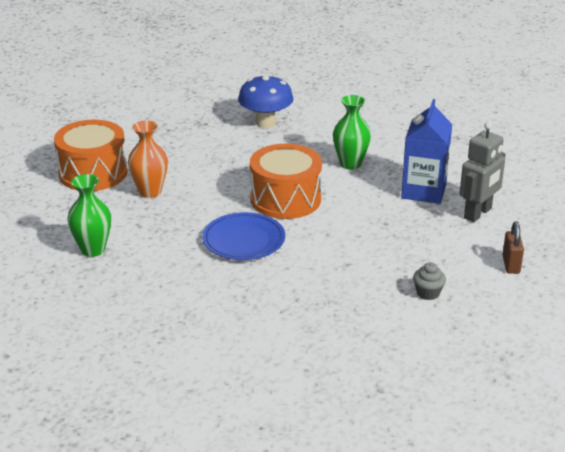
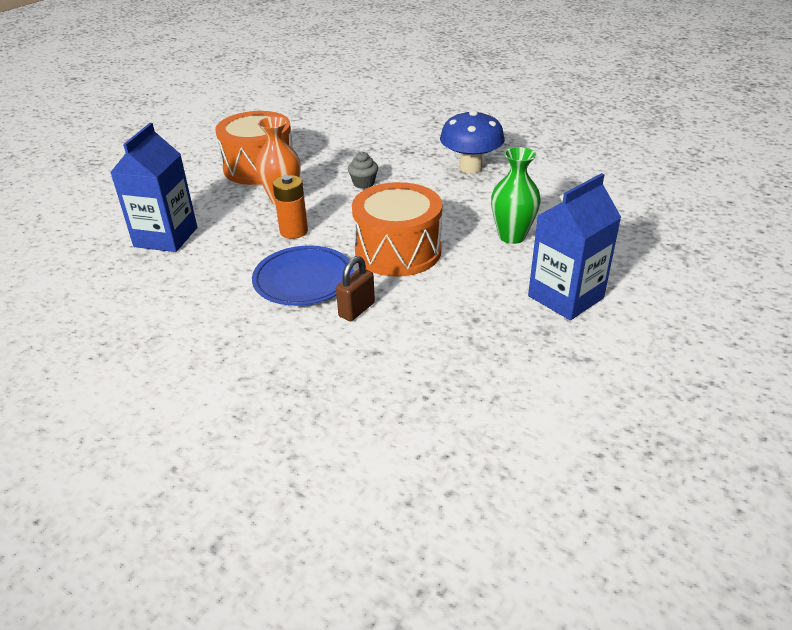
camera: 35 degrees right, 5 degrees up
green vase [67,174,111,257] -> blue carton [110,123,197,252]
grey cupcake [413,262,446,300] -> grey cupcake moved to [348,152,378,189]
grey robot [460,122,506,222] -> none
brown padlock [502,221,524,274] -> brown padlock moved to [336,256,375,321]
none -> orange battery [273,175,308,239]

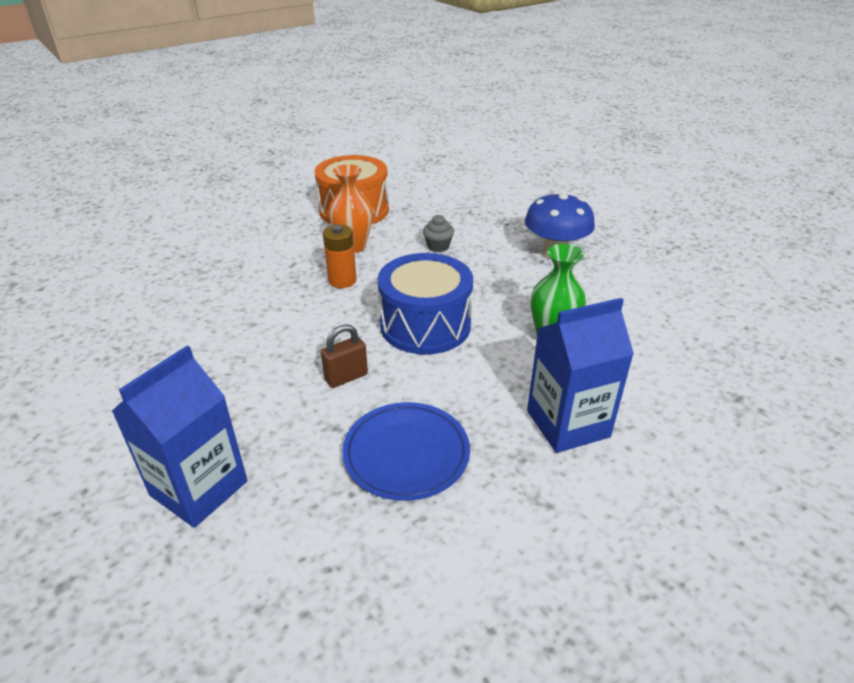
camera: 20 degrees right, 0 degrees up
blue carton [110,123,197,252] -> blue carton moved to [112,345,247,528]
blue plate [252,245,353,306] -> blue plate moved to [342,402,470,501]
orange drum [352,182,442,277] -> blue drum [378,253,473,355]

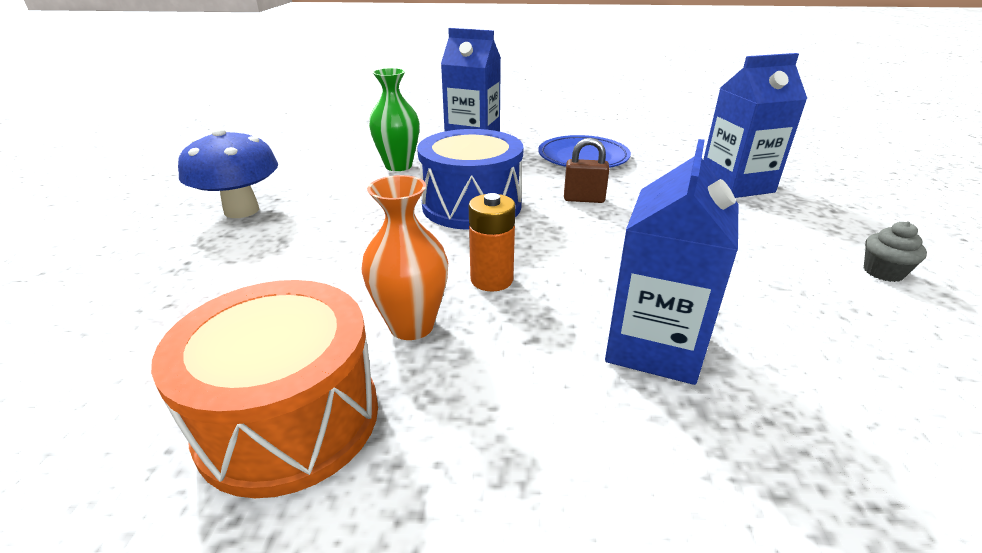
camera: 140 degrees left, 5 degrees down
grey cupcake [423,215,454,252] -> grey cupcake moved to [864,221,927,282]
none -> blue carton [605,139,738,385]

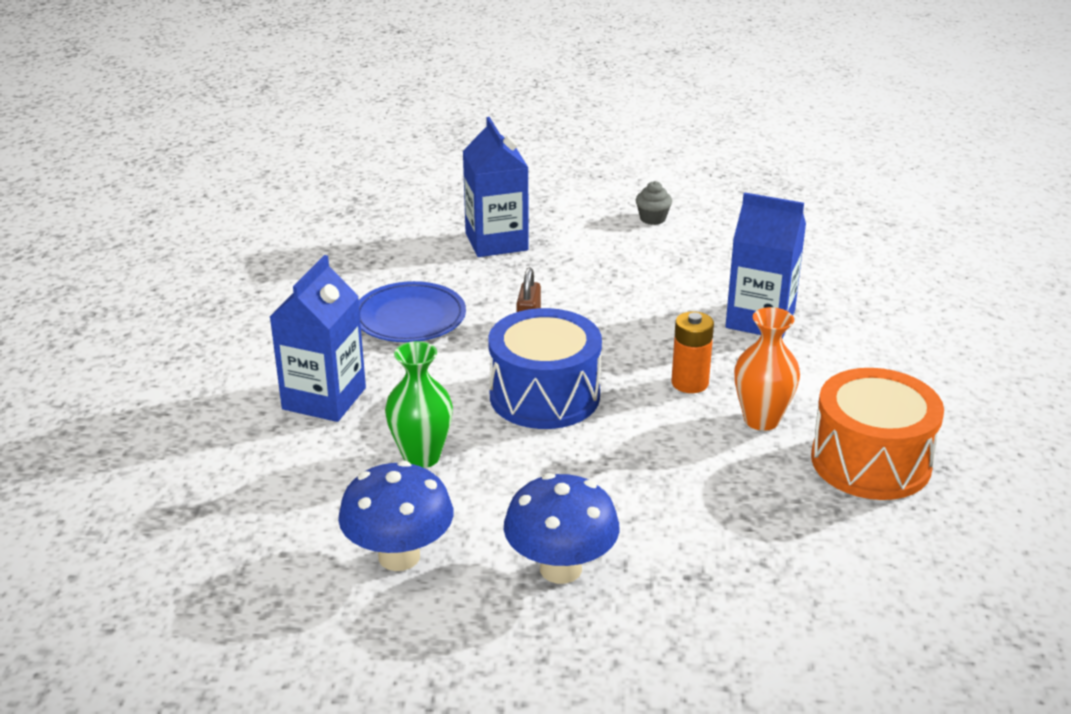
camera: 90 degrees left, 0 degrees up
none -> blue mushroom [338,461,453,571]

